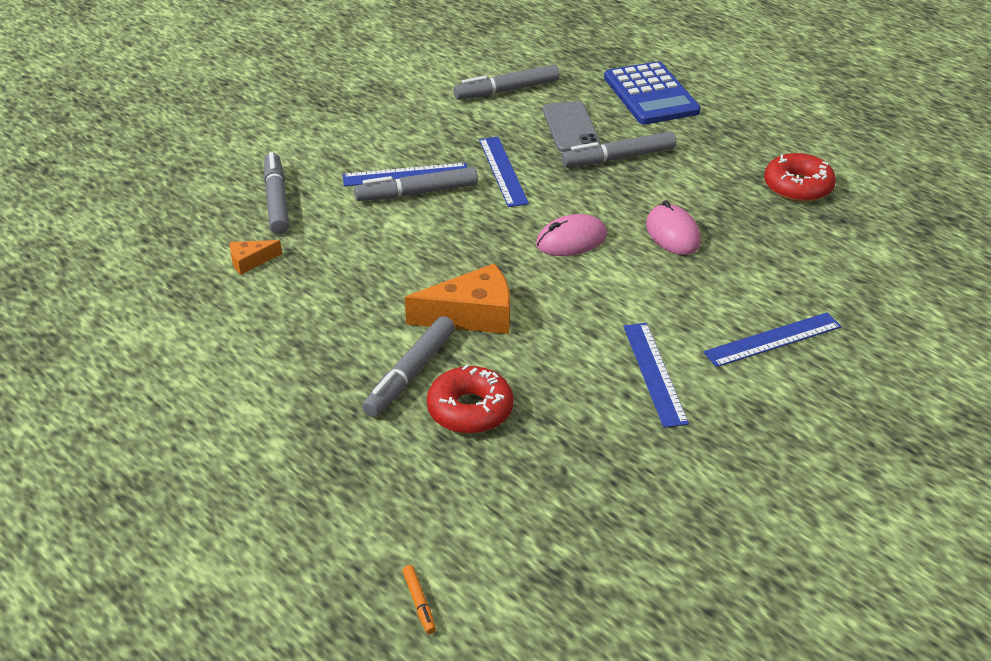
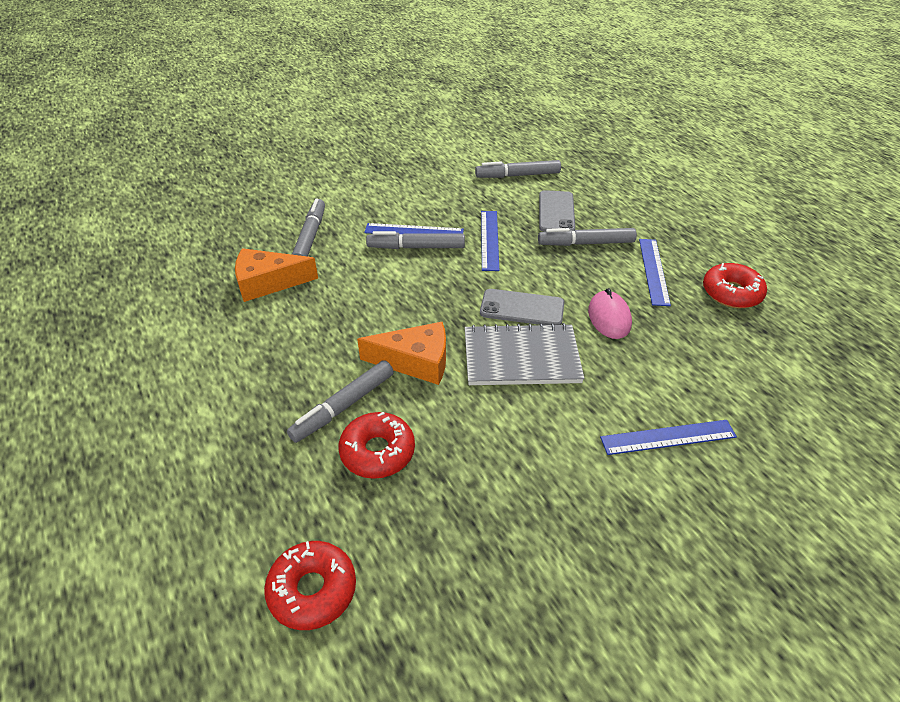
camera: 15 degrees right, 5 degrees up
orange cheese [230,240,282,275] -> orange cheese [235,248,318,302], size x1.95
orange marker [402,565,436,634] -> none
pink mouse [536,214,607,256] -> grey phone [480,289,564,325]
blue calculator [604,61,701,124] -> none
blue ruler [623,323,689,428] -> blue ruler moved to [639,239,671,306]
none -> red donut [264,541,356,630]
none -> grey notebook [465,323,584,385]

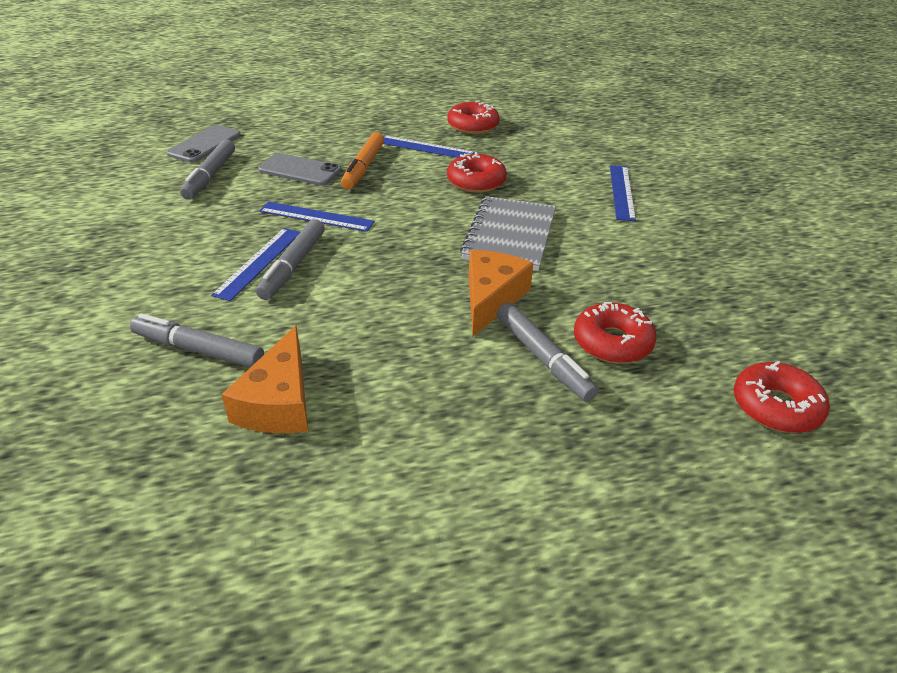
camera: 75 degrees left, 5 degrees down
grey phone [480,289,564,325] -> grey phone moved to [167,125,241,163]
grey marker [538,228,637,246] -> orange marker [341,132,384,189]
pink mouse [588,288,632,339] -> red donut [447,152,507,193]

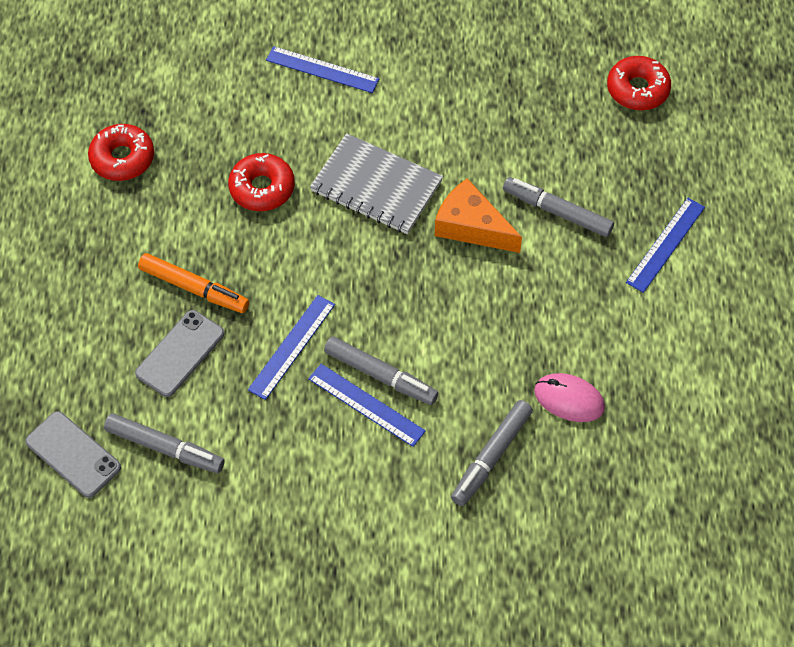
camera: 75 degrees left, 20 degrees up
orange cheese [221,325,308,433] -> pink mouse [534,373,605,422]
blue ruler [383,135,475,158] -> blue ruler moved to [626,198,705,293]
grey marker [497,303,598,401] -> grey marker turned 135 degrees counterclockwise [503,177,614,237]
red donut [574,302,657,364] -> none

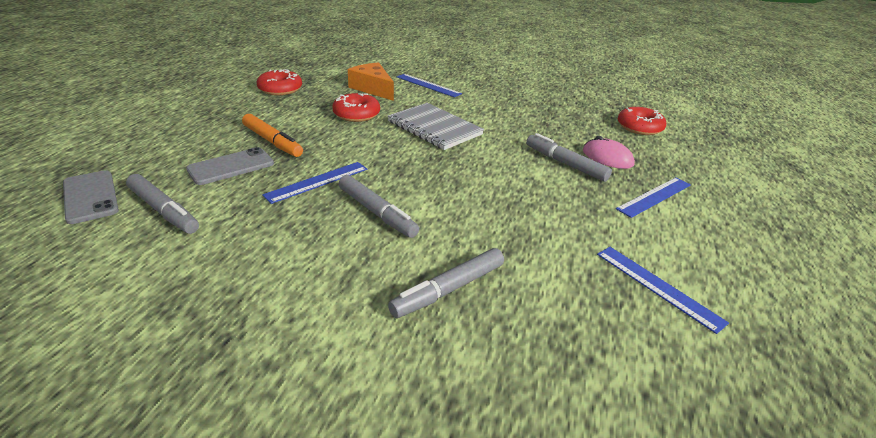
camera: 15 degrees right, 25 degrees down
blue ruler [308,364,426,447] -> blue ruler moved to [597,247,729,334]
orange cheese [435,178,522,253] -> orange cheese moved to [348,62,394,101]
pink mouse [534,373,605,422] -> pink mouse moved to [583,136,635,169]

